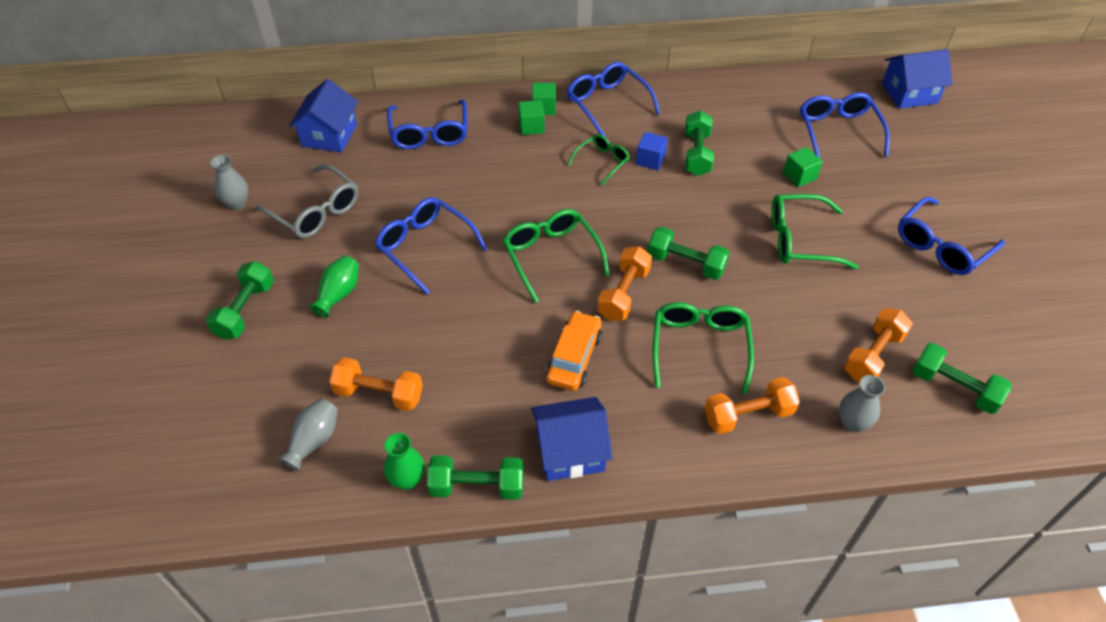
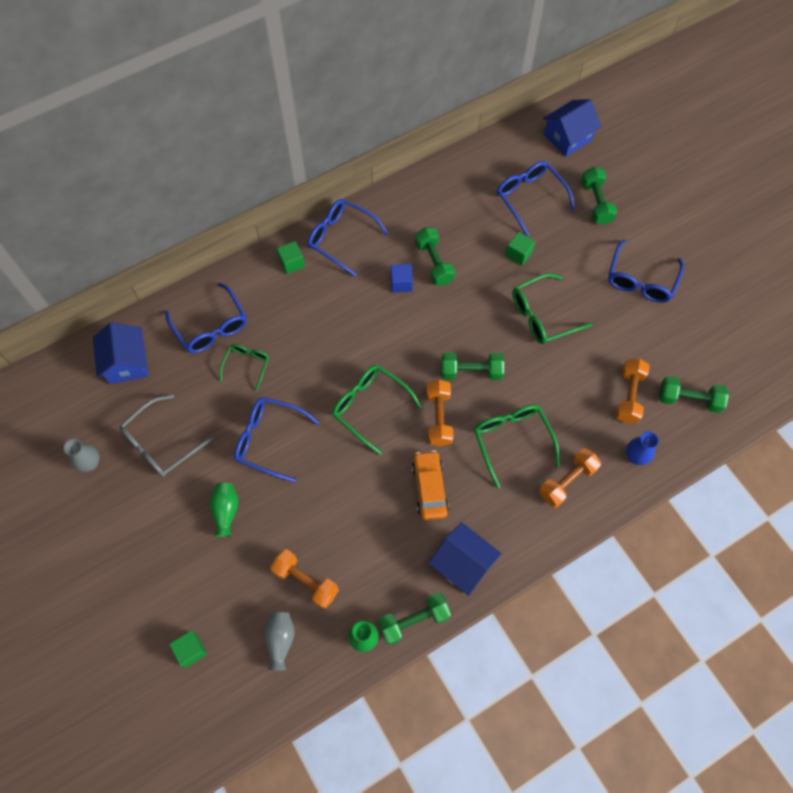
camera: 25 degrees left, 15 degrees up
green dumbbell [206,261,274,340] -> green dumbbell moved to [581,167,617,225]
grey glasses [255,164,359,238] -> grey glasses turned 120 degrees clockwise [119,395,214,477]
orange dumbbell [329,357,423,411] -> orange dumbbell turned 45 degrees clockwise [270,549,339,609]
green cube [518,100,545,135] -> green cube moved to [169,631,207,668]
blue house [531,397,613,481] -> blue house turned 75 degrees clockwise [429,522,502,596]
green glasses [568,134,630,186] -> green glasses moved to [220,344,269,391]
grey vase [839,375,885,432] -> blue vase [626,431,659,465]

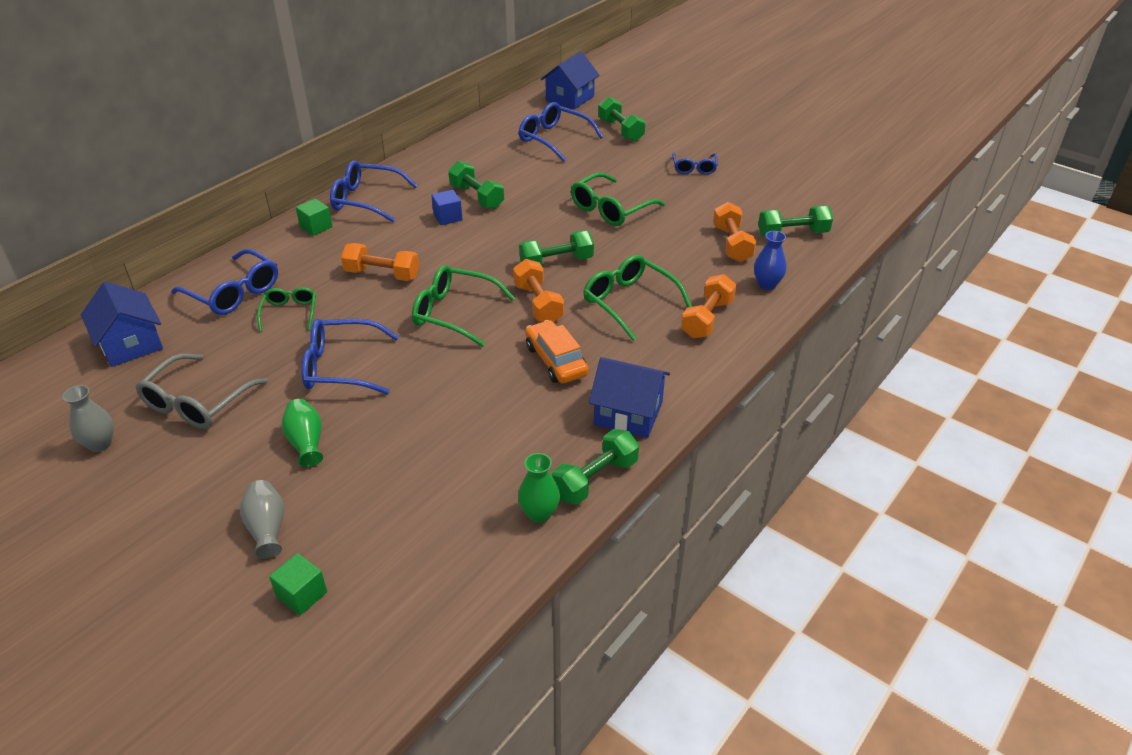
camera: 20 degrees left, 25 degrees down
grey vase [264,612,295,670] -> grey vase moved to [240,480,284,558]
orange dumbbell [270,549,339,609] -> orange dumbbell moved to [341,243,419,281]
green cube [506,232,535,266] -> none
blue glasses [608,239,684,303] -> blue glasses [672,152,718,175], size x0.61

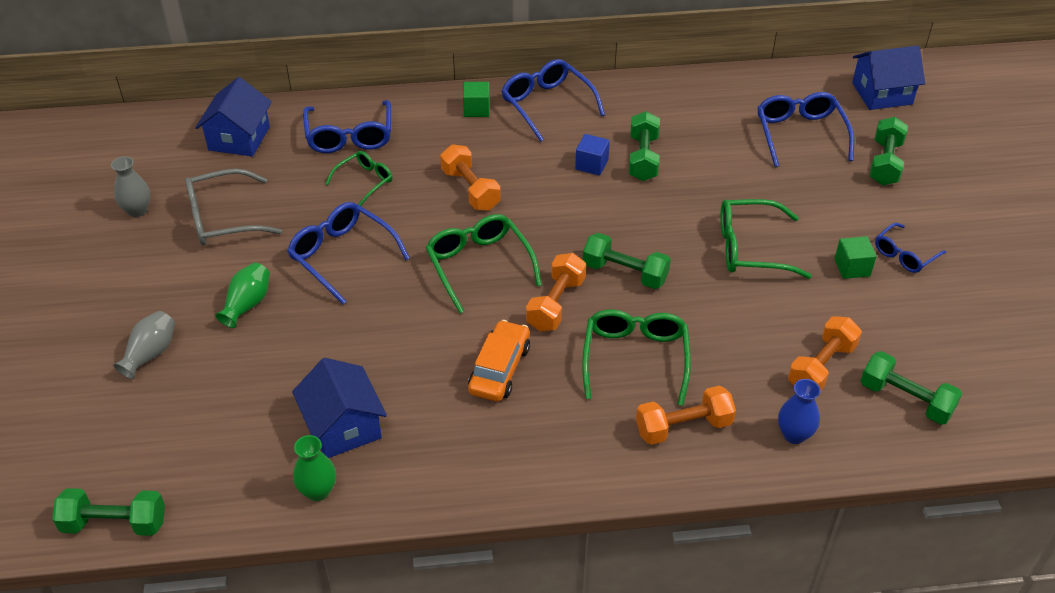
camera: 45 degrees right, 5 degrees up
green cube [269,553,327,616] -> green cube moved to [834,236,877,279]
green dumbbell [551,429,639,505] -> green dumbbell moved to [52,488,165,536]
blue house [589,357,670,438] -> blue house moved to [292,358,387,458]

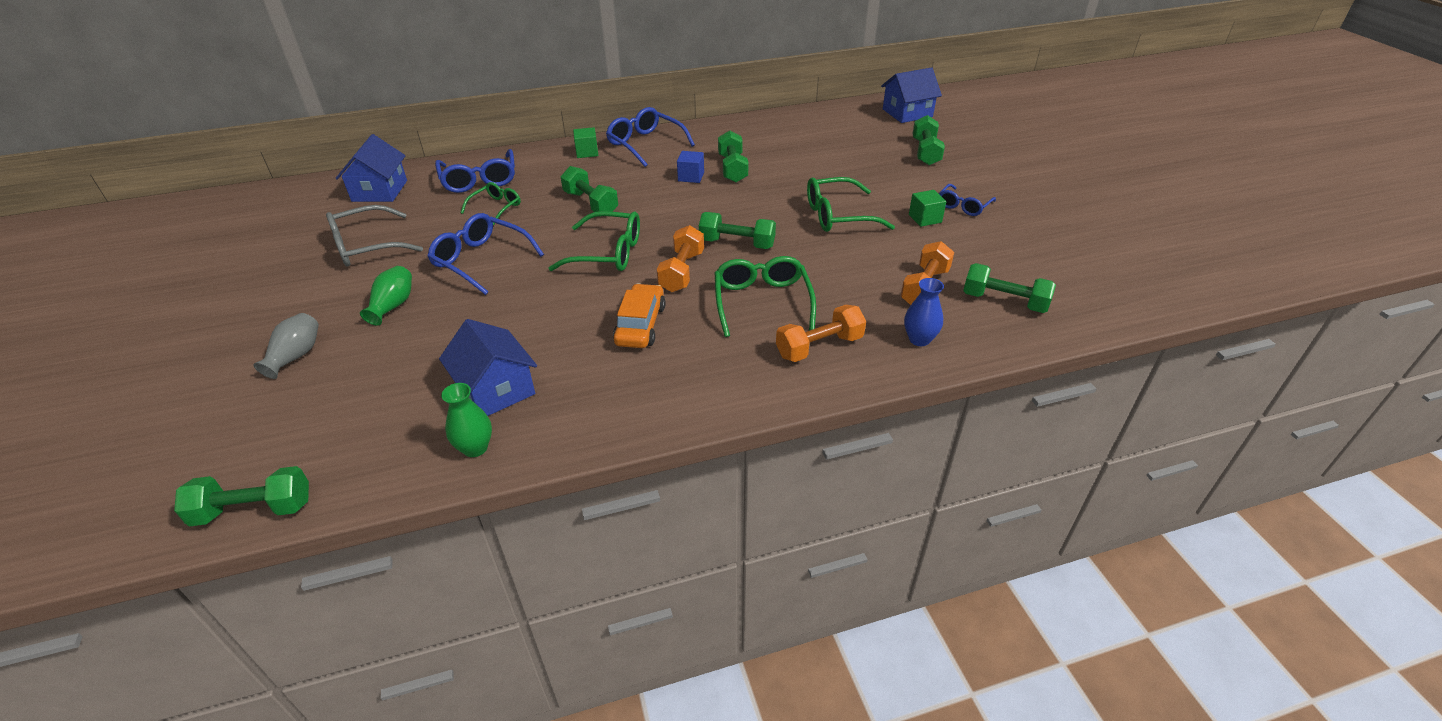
camera: 10 degrees left, 5 degrees down
grey vase [111,156,150,217] -> none
green glasses [425,214,542,313] -> green glasses turned 135 degrees clockwise [549,211,640,271]
orange dumbbell [440,144,501,211] -> green dumbbell [561,166,618,212]
blue glasses [757,92,854,167] -> none

